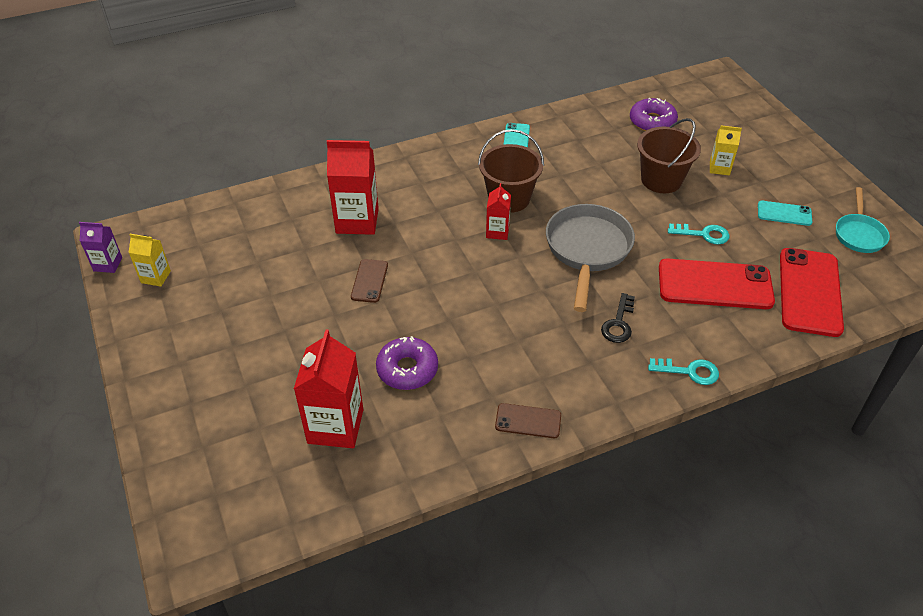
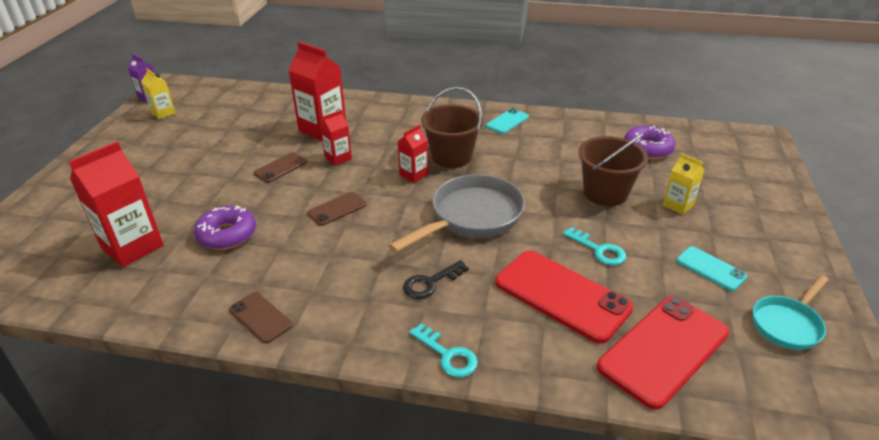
camera: 35 degrees right, 10 degrees down
none -> brown phone [307,192,366,226]
none -> red carton [320,110,352,166]

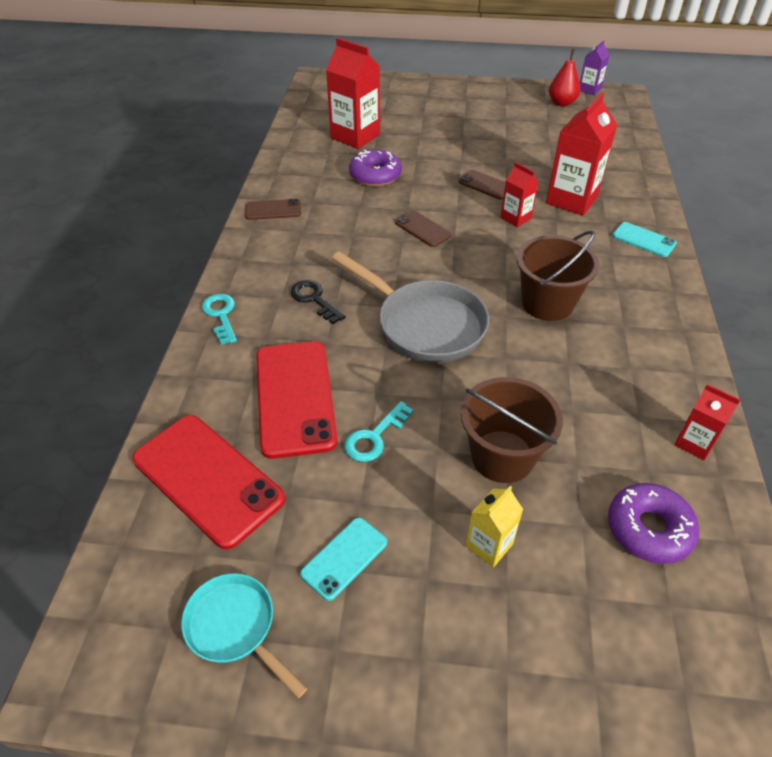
camera: 85 degrees right, 10 degrees up
yellow carton [141,68,175,119] -> red pear [549,49,580,107]
brown phone [229,292,293,343] -> brown phone turned 45 degrees clockwise [245,199,301,220]
red carton [398,125,428,183] -> red carton moved to [674,384,741,460]
turquoise key [409,323,478,378] -> turquoise key turned 120 degrees clockwise [202,294,237,345]
turquoise phone [486,108,529,134] -> turquoise phone moved to [612,222,677,257]
red phone [495,251,634,344] -> red phone turned 45 degrees counterclockwise [256,341,338,459]

